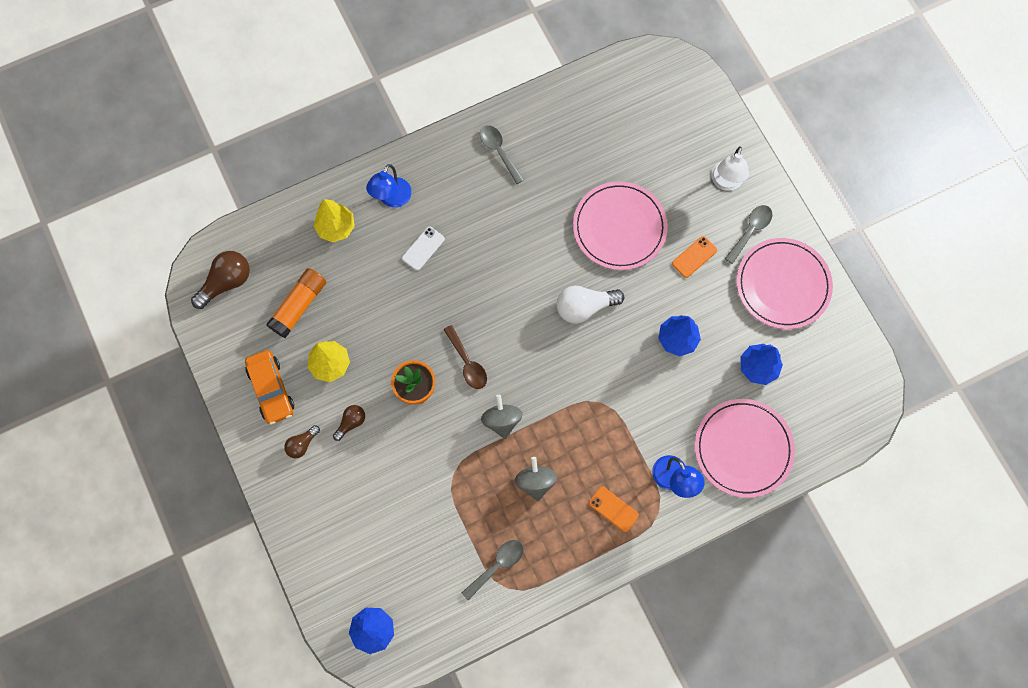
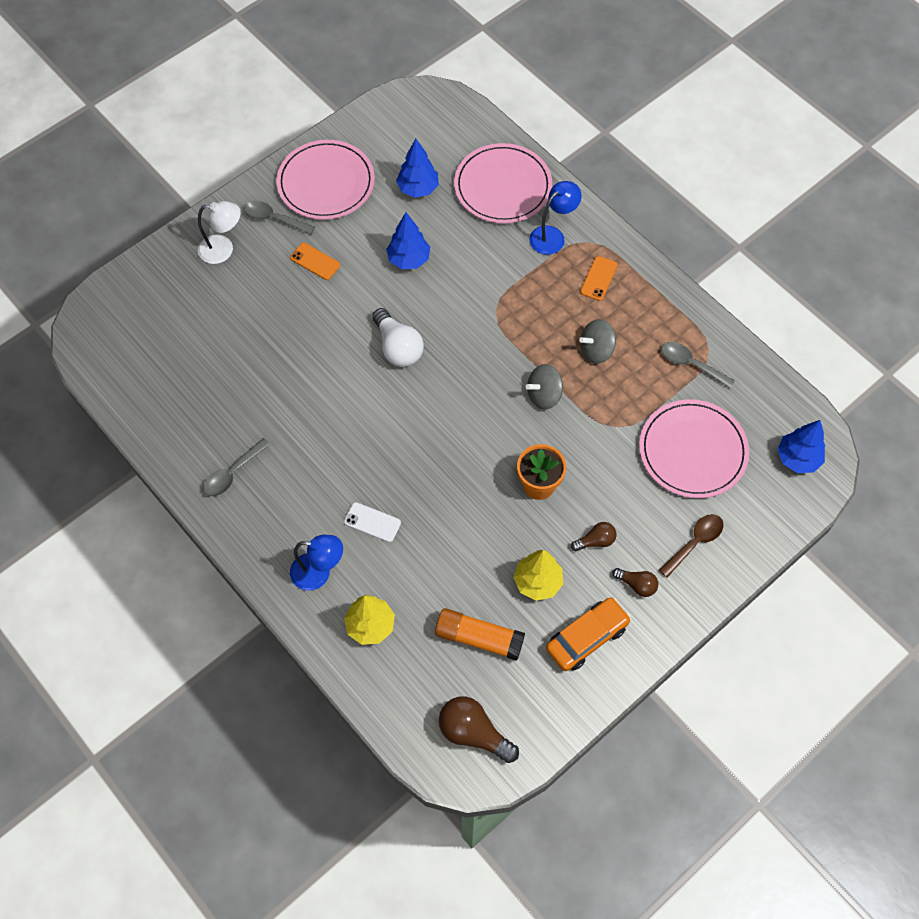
camera: 105 degrees left, 10 degrees down
brown light bulb [333,405,365,441] -> brown light bulb turned 135 degrees clockwise [571,522,617,551]
brown spoon [443,325,487,389] -> brown spoon moved to [659,514,724,578]
pink plate [573,181,668,270] -> pink plate moved to [639,399,749,498]

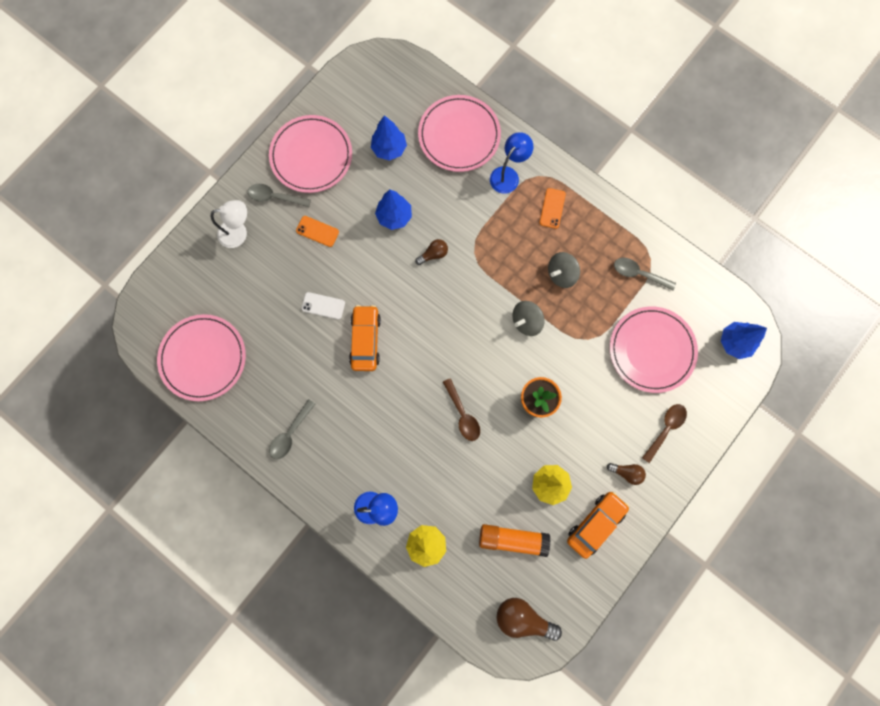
camera: 10 degrees left, 15 degrees up
white phone [344,502,401,542] -> white phone moved to [301,292,345,319]
white light bulb [372,308,424,367] -> none
brown light bulb [571,522,617,551] -> brown light bulb moved to [415,239,448,265]
none -> pink plate [157,314,246,401]
none -> orange car [349,305,381,371]
none -> brown spoon [443,378,480,441]

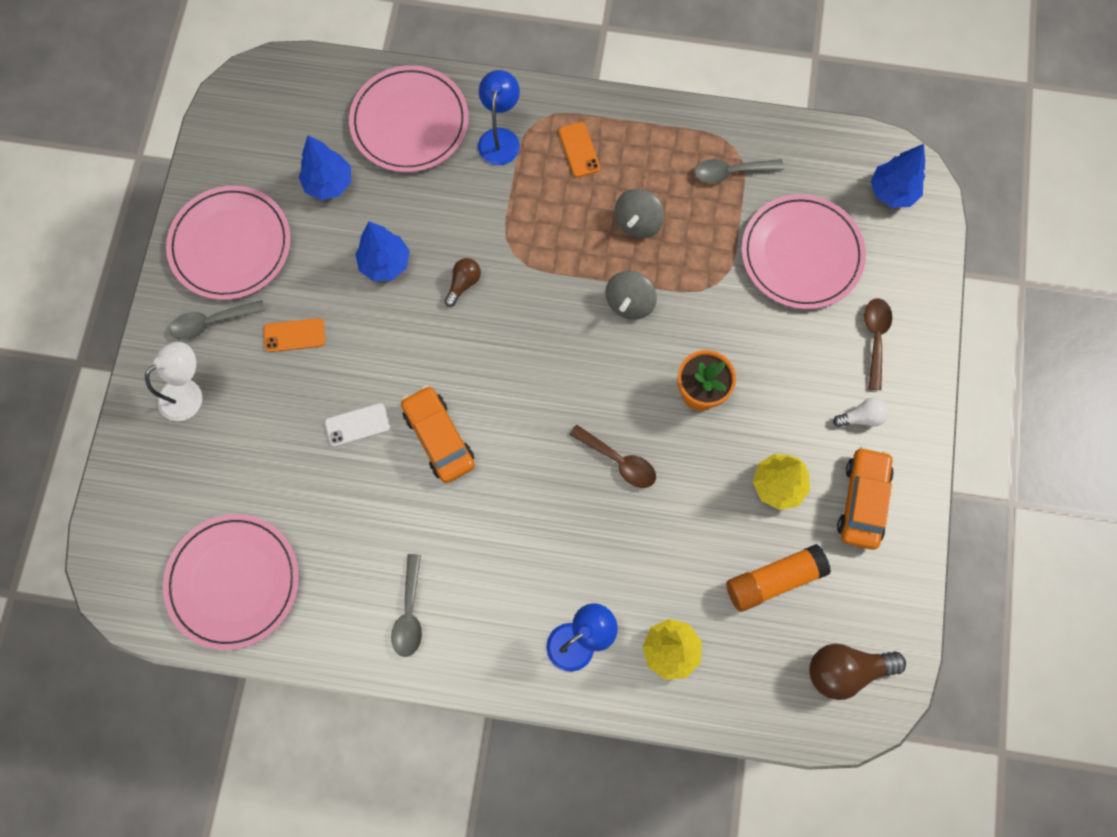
camera: 30 degrees left, 5 degrees down
brown light bulb [607,463,646,485] -> white light bulb [833,398,889,427]

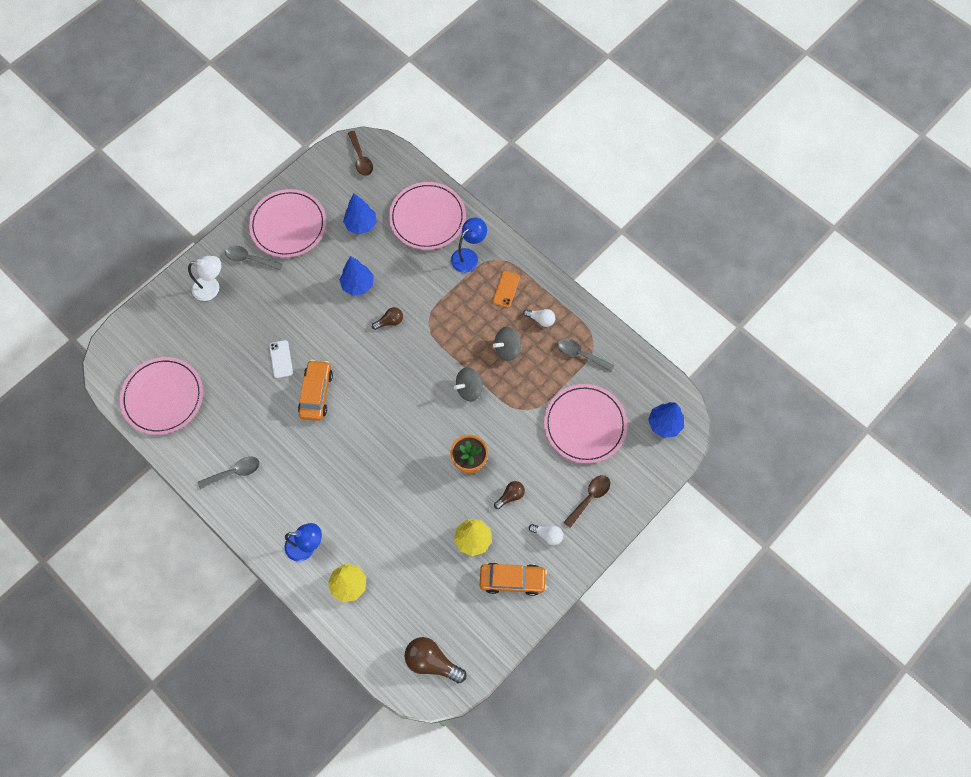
camera: 35 degrees right, 5 degrees down
orange phone [263,318,325,352] -> none
white phone [325,403,390,447] -> white phone turned 60 degrees clockwise [269,340,293,378]
grey spoon [391,554,422,657] -> grey spoon turned 150 degrees counterclockwise [198,456,260,489]
brown spoon [569,425,656,488] -> brown spoon moved to [348,131,373,176]
orange glue stick [726,544,831,612] -> none
orange car [837,447,894,550] -> orange car turned 45 degrees clockwise [480,563,547,596]
none -> brown light bulb [494,481,525,509]
none -> white light bulb [523,309,555,327]

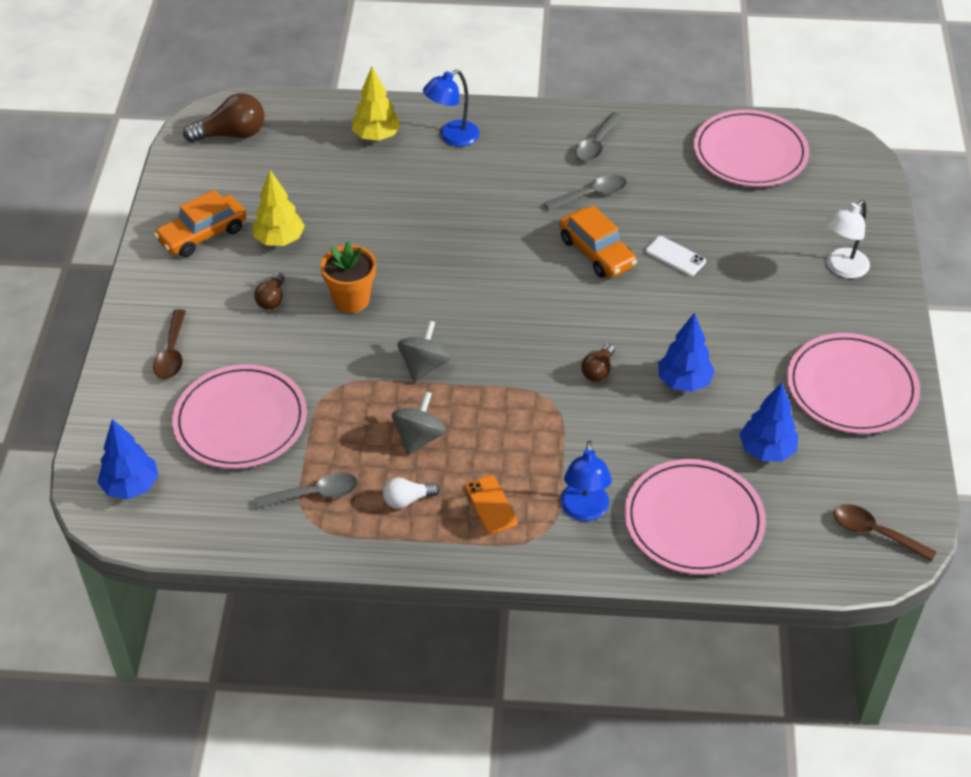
camera: 140 degrees right, 20 degrees down
grey spoon [225,246,282,270] -> grey spoon moved to [544,174,627,210]
white light bulb [529,524,563,545] -> none

